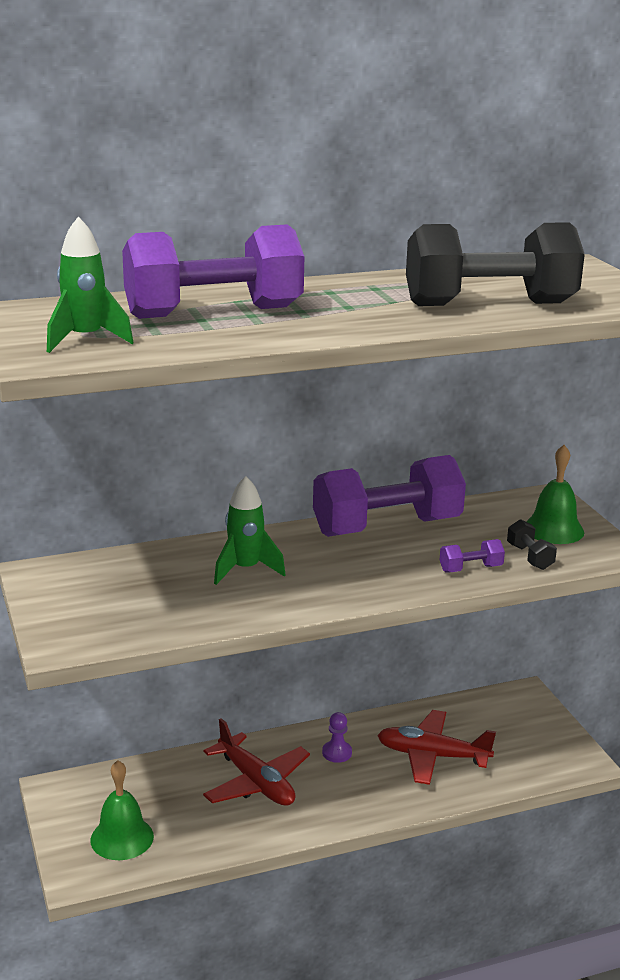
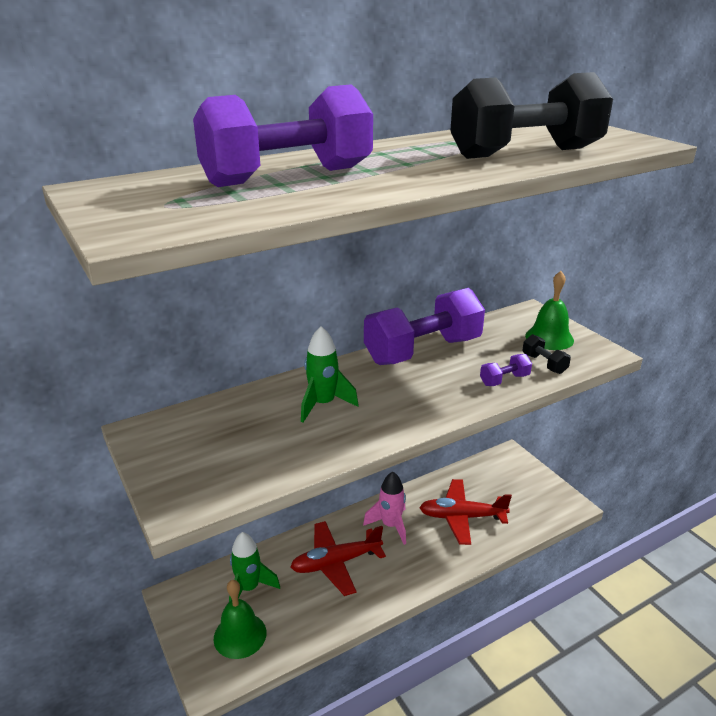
camera: 10 degrees left, 5 degrees up
green rocket [47,217,134,353] -> green rocket moved to [229,532,280,602]
red plane [203,718,310,806] -> red plane turned 120 degrees clockwise [291,521,386,596]
purple pawn [322,712,352,763] -> pink rocket [363,472,406,545]

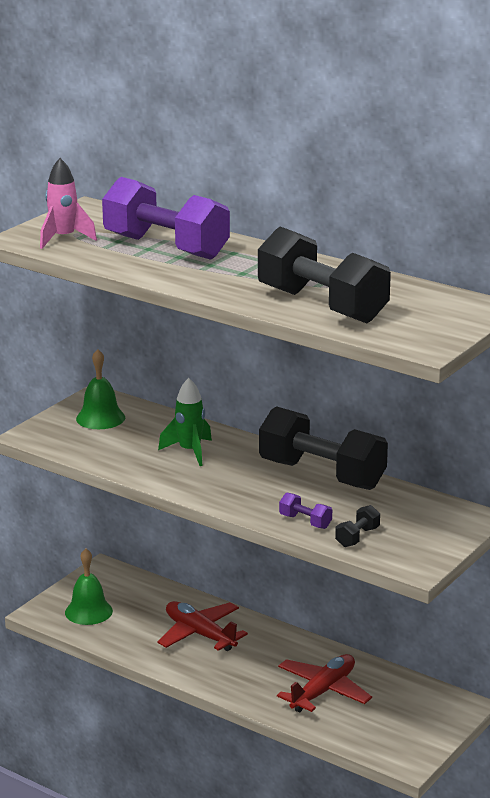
camera: 65 degrees right, 5 degrees down
green rocket [229,532,280,602] -> none
pink rocket [363,472,406,545] -> pink rocket moved to [40,158,97,249]
purple dumbbell [364,288,485,365] -> black dumbbell [259,406,388,490]
red plane [419,479,512,545] -> red plane turned 60 degrees clockwise [277,654,372,712]
green bell [525,271,574,350] -> green bell moved to [76,349,125,429]

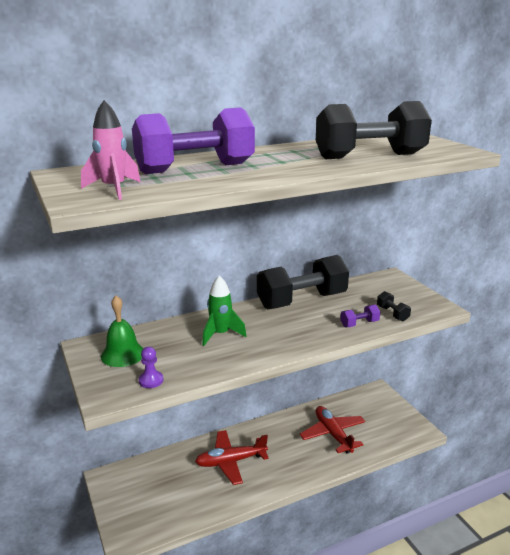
camera: 60 degrees left, 0 degrees up
green bell [65,548,113,625] -> none
none -> purple pawn [139,347,164,388]

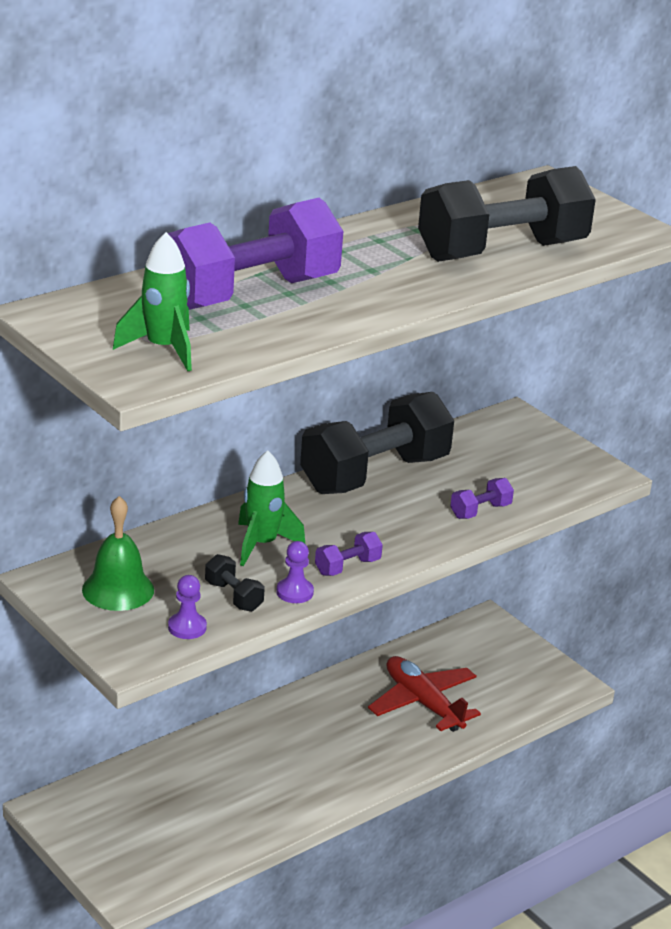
camera: 15 degrees left, 5 degrees up
pink rocket [81,100,141,200] -> green rocket [113,232,192,371]
red plane [195,430,269,485] -> none
black dumbbell [377,291,411,321] -> black dumbbell moved to [205,554,265,612]
none -> purple pawn [276,541,314,603]
none -> purple dumbbell [315,532,383,576]

